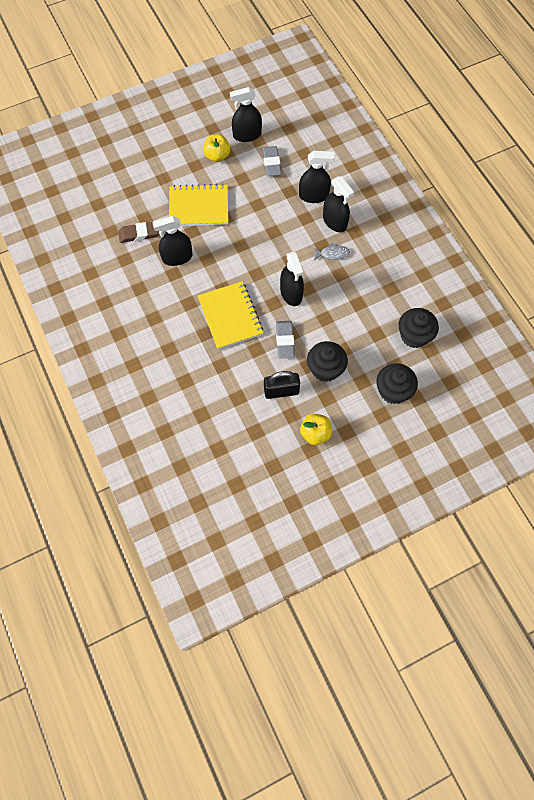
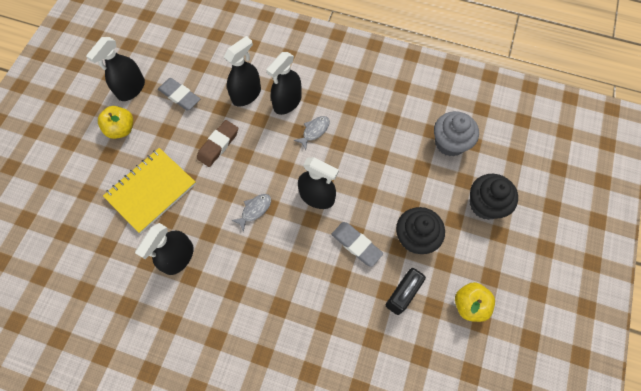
camera: 45 degrees left, 0 degrees up
brown eraser [118,222,159,243] -> brown eraser moved to [197,120,238,167]
yellow notebook [198,281,263,349] -> none
black spray bottle [323,177,354,232] -> black spray bottle turned 120 degrees clockwise [266,52,302,115]
black cupcake [399,308,439,348] -> grey cupcake [434,111,479,157]
none -> grey fish [231,194,271,232]

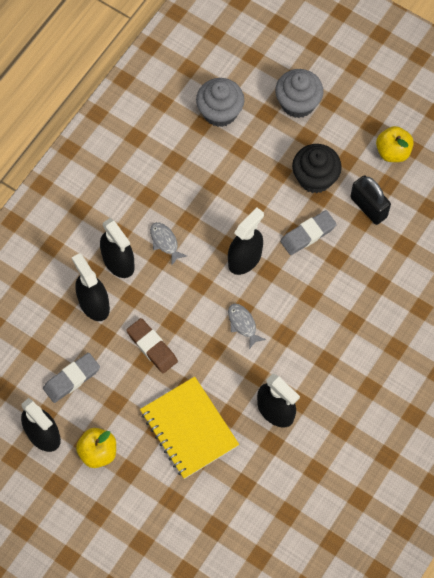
camera: 75 degrees left, 0 degrees up
black cupcake [470,174,518,220] -> grey cupcake [275,69,324,118]

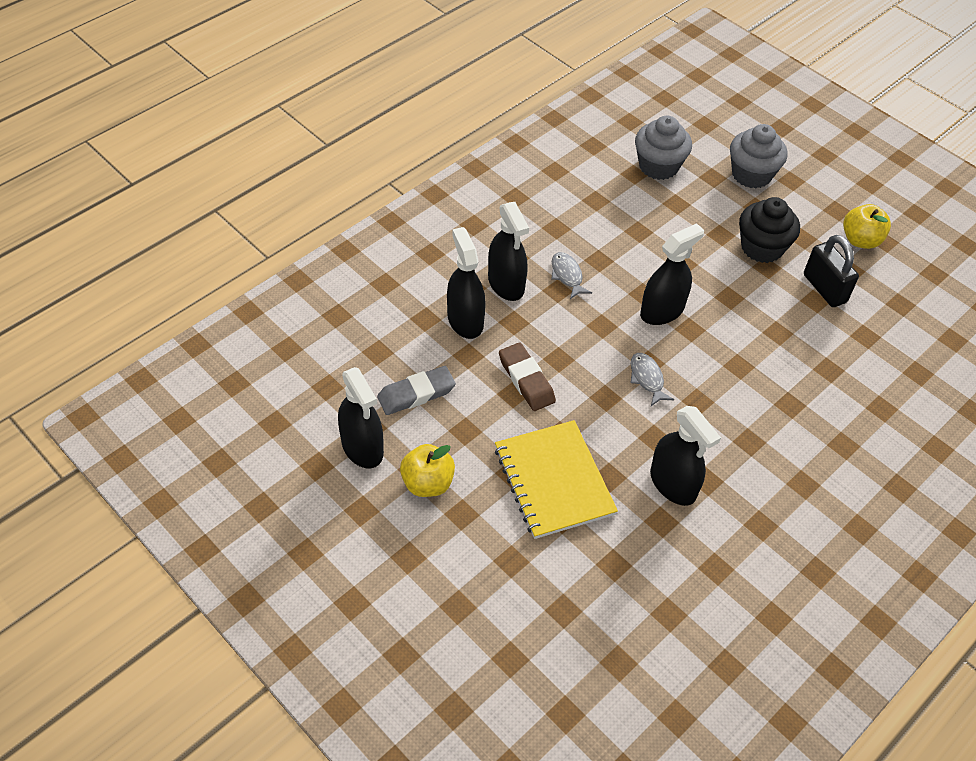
camera: 10 degrees right, 15 degrees down
grey eraser [280,210,337,255] -> none

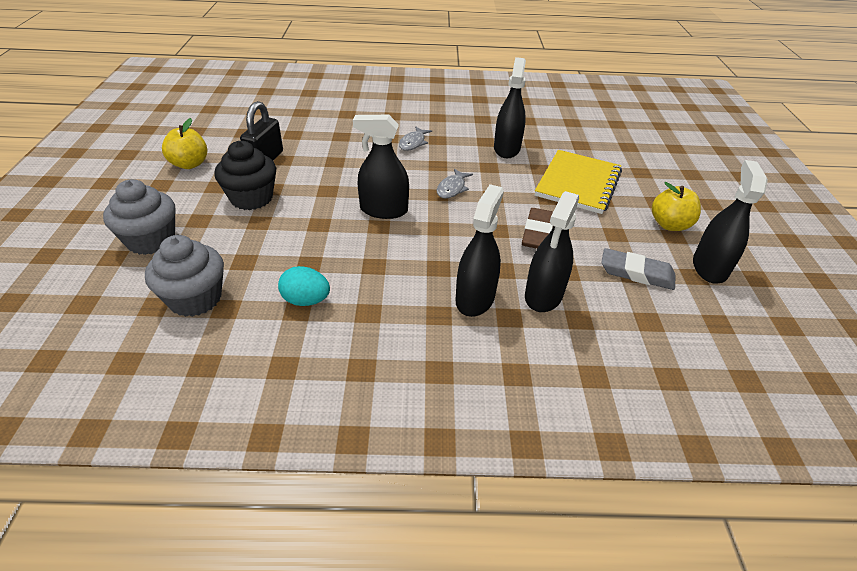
camera: 135 degrees left, 10 degrees down
grey fish [551,252,592,299] -> grey fish moved to [399,126,432,151]
none -> turquoise egg [278,266,330,306]

